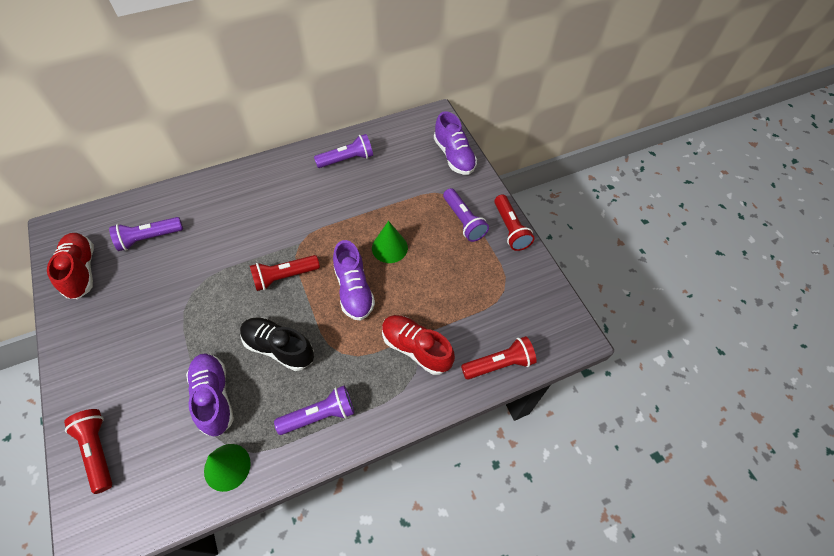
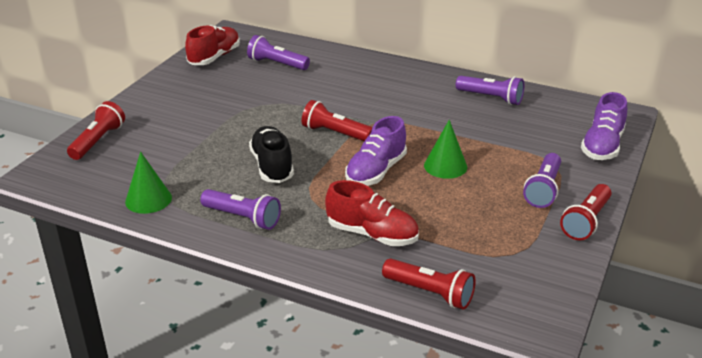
camera: 50 degrees right, 25 degrees down
purple shoe [186,353,234,437] -> none
red shoe [382,315,455,375] -> red shoe turned 120 degrees clockwise [325,180,419,246]

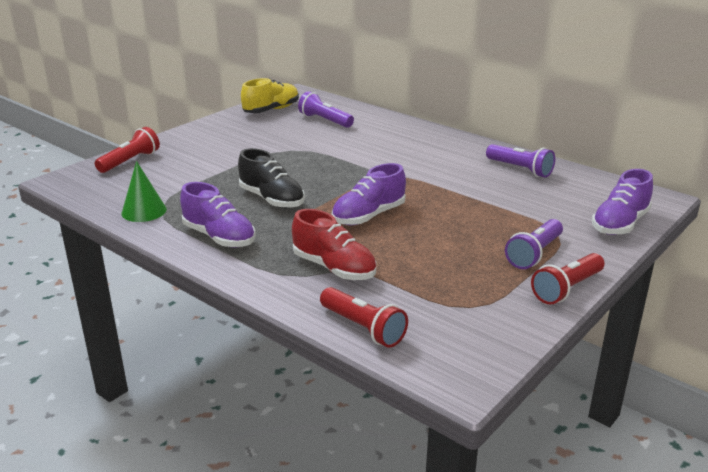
camera: 15 degrees right, 5 degrees down
red shoe [185,25,240,65] -> yellow shoe [241,78,299,113]
purple flashlight [200,189,281,230] -> purple shoe [180,182,256,248]
black shoe [249,126,294,183] -> black shoe turned 135 degrees clockwise [238,148,305,209]
red flashlight [302,100,372,141] -> none
green cone [424,120,467,179] -> none

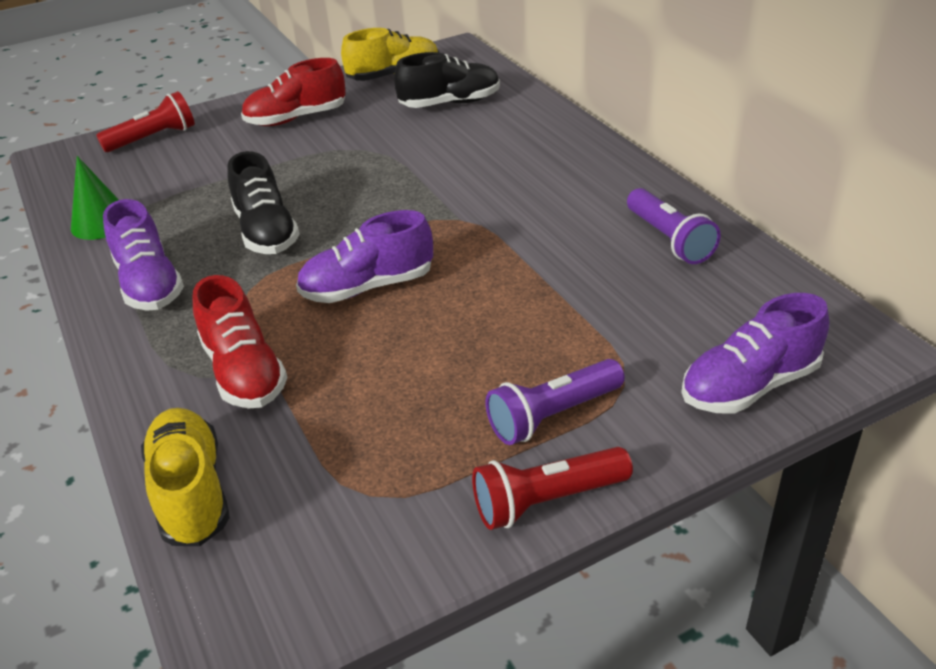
camera: 25 degrees right, 10 degrees up
purple flashlight [298,91,354,128] -> black shoe [394,52,500,108]
red flashlight [320,287,408,348] -> yellow shoe [141,408,230,546]
none -> red shoe [241,58,346,126]

